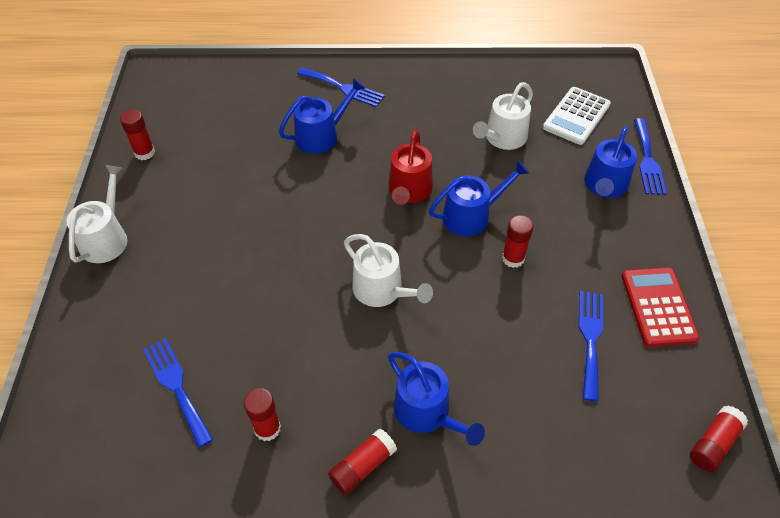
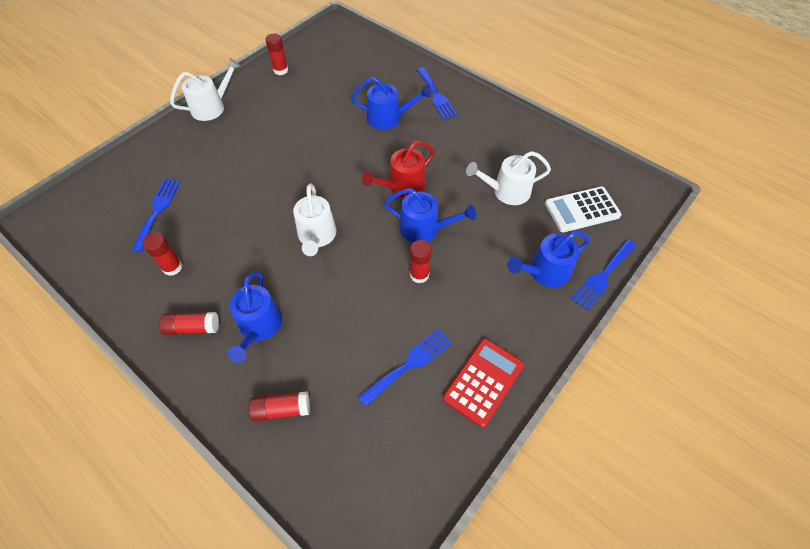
camera: 40 degrees right, 5 degrees up
red glue stick [690,406,748,472] -> red glue stick moved to [249,391,310,422]

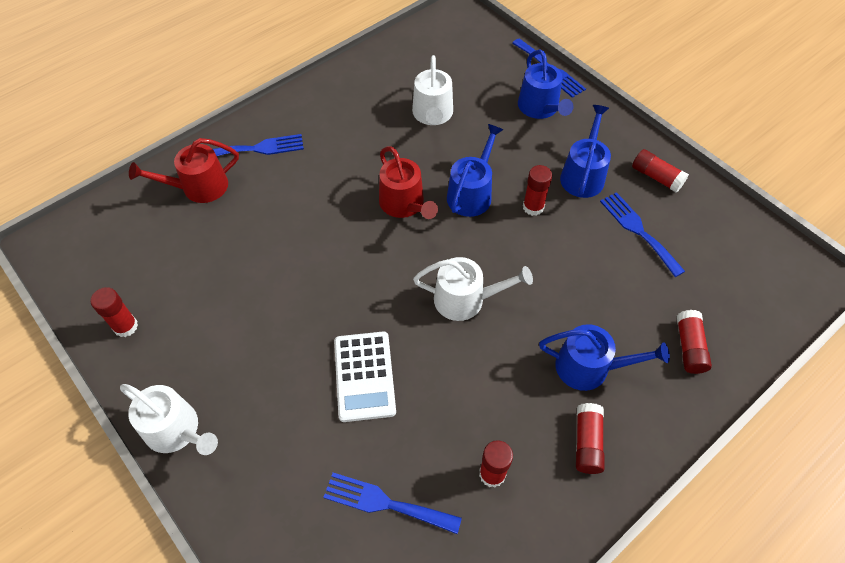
camera: 80 degrees left, 0 degrees up
white watering can [170,58,241,121] -> white watering can turned 150 degrees clockwise [120,384,218,455]
blue watering can [351,77,431,130] -> blue watering can moved to [560,105,611,198]
red calculator [443,338,524,428] -> red glue stick [632,149,689,192]
white calculator [545,186,622,232] -> white calculator moved to [334,332,396,422]
none -> red watering can [129,138,239,203]

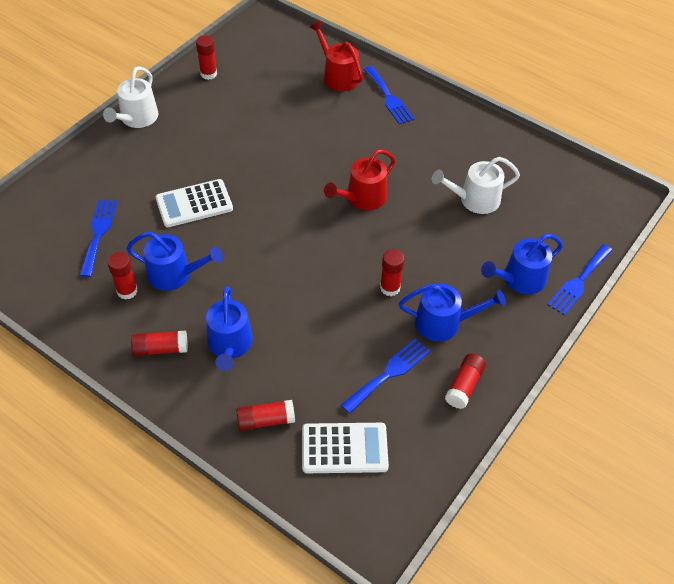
camera: 75 degrees right, 5 degrees down
white watering can [413,257,533,321] -> none
blue watering can [447,124,504,217] -> blue watering can moved to [126,232,223,291]
none -> white calculator [302,423,389,473]

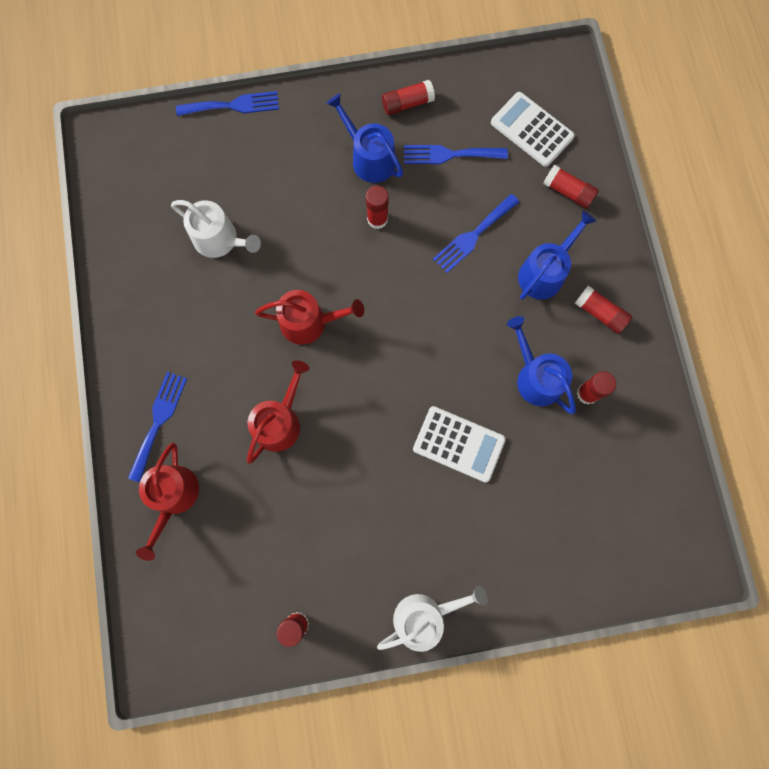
camera: 135 degrees left, 25 degrees up
blue fork [80,200,117,277] -> blue fork moved to [433,194,519,273]
blue watering can [481,234,563,295] -> none
none -> red watering can [247,360,309,464]

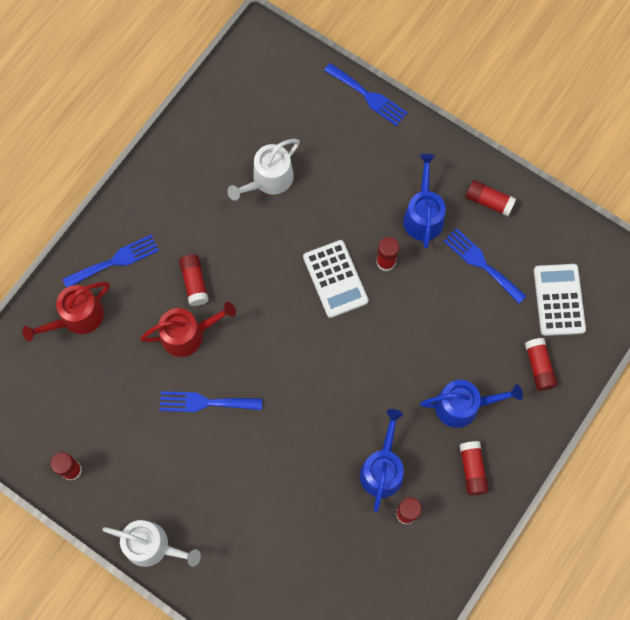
camera: 45 degrees right, 5 degrees down
white watering can [171,200,261,258] -> white watering can turned 60 degrees clockwise [227,139,300,200]
red watering can [255,290,364,345] -> none
white calculator [413,406,506,482] -> white calculator moved to [303,240,369,318]
blue fork [433,194,519,273] -> blue fork moved to [159,391,262,412]
none -> red glue stick [179,254,209,306]

